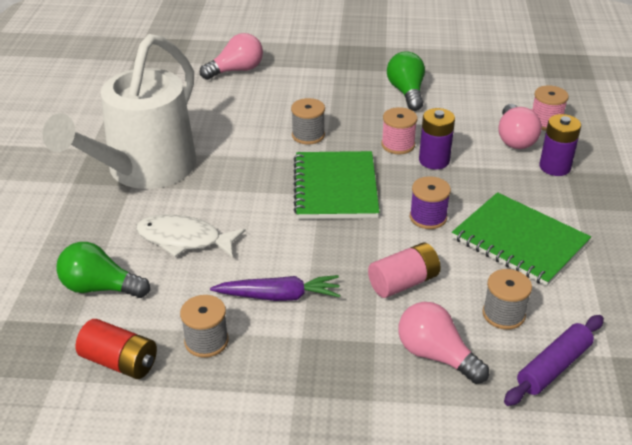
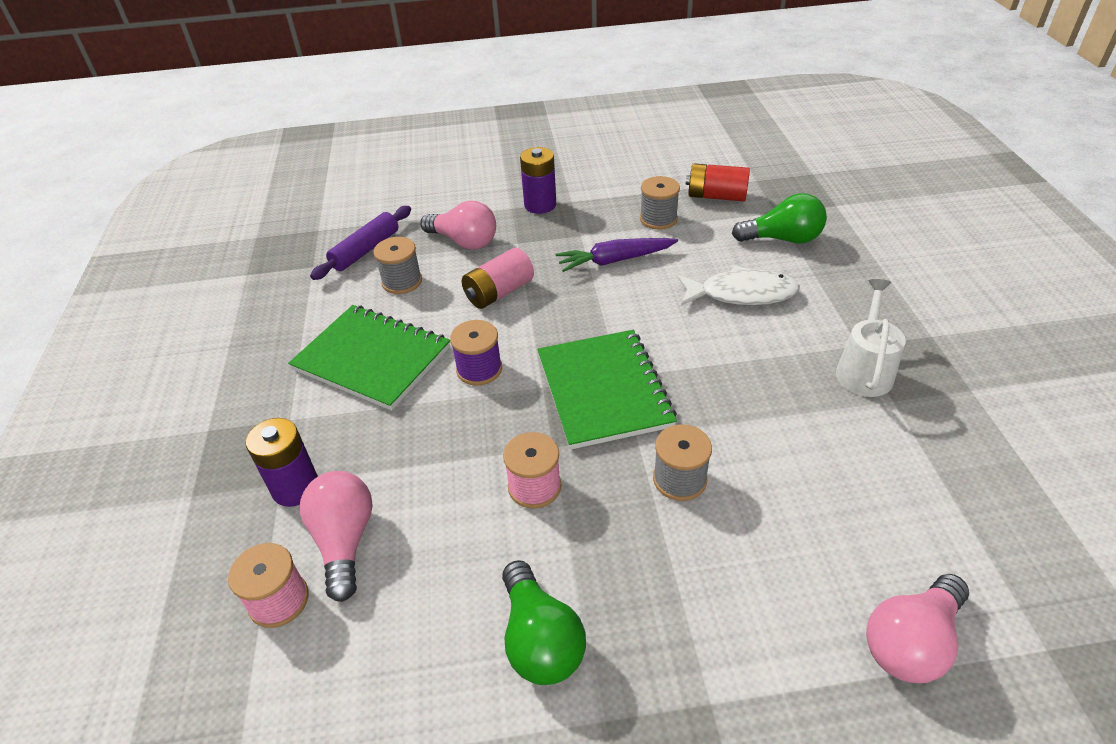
camera: 170 degrees right, 5 degrees up
white watering can [43,34,196,189] -> white watering can [836,279,906,397], size x0.46
purple battery [419,108,455,169] -> purple battery moved to [520,147,556,214]

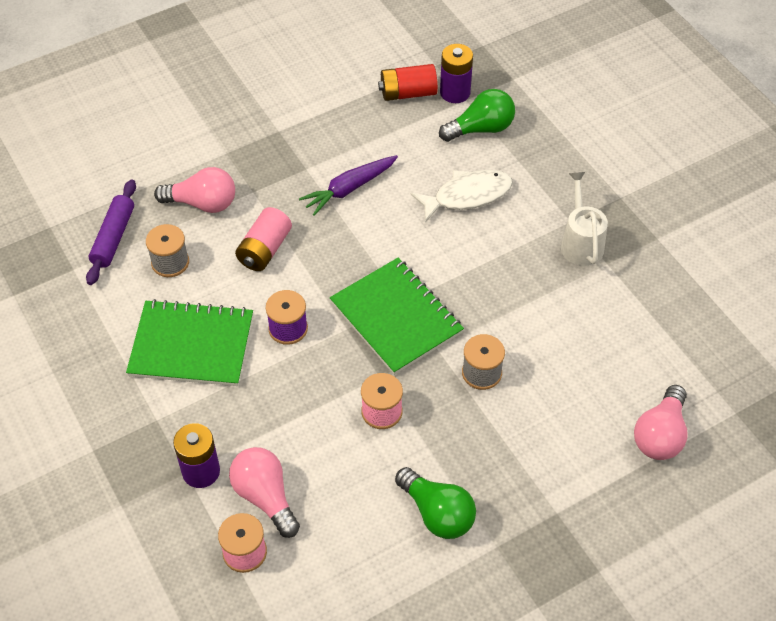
camera: 25 degrees left, 10 degrees up
purple battery [520,147,556,214] -> purple battery moved to [440,44,473,103]
grey spool [640,176,680,230] -> none

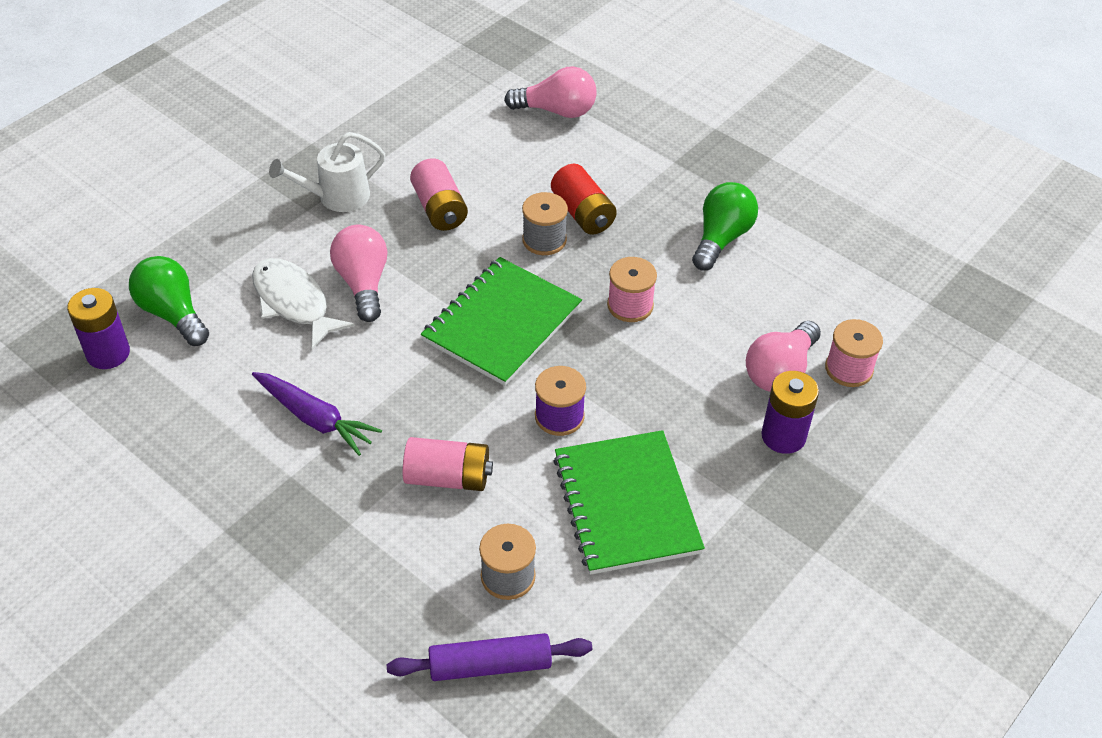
camera: 110 degrees left, 5 degrees down
pink light bulb [154,167,235,213] -> pink light bulb moved to [330,225,388,322]
red battery [378,64,438,101] -> red battery moved to [551,164,617,235]
none -> pink battery [410,158,468,231]

